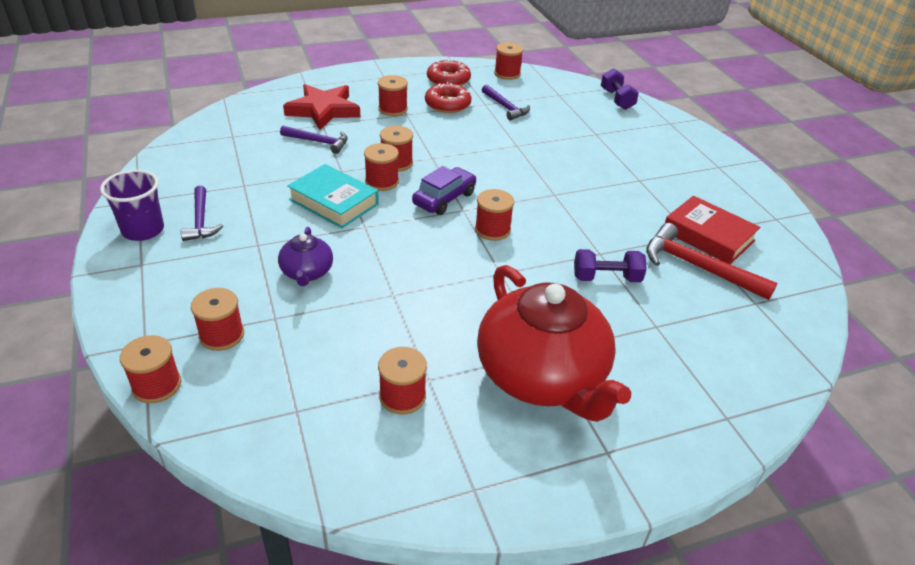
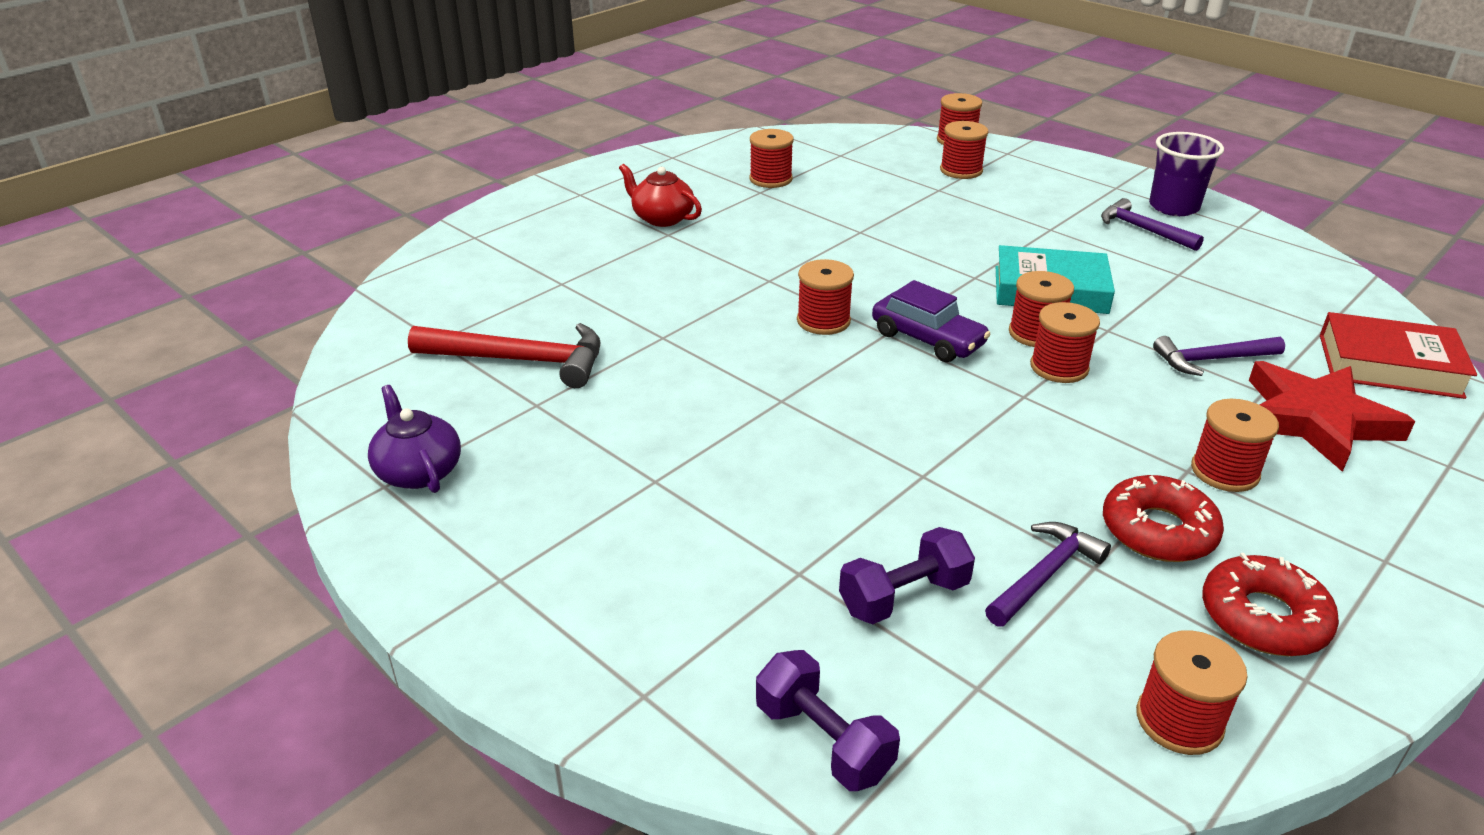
camera: 155 degrees right, 5 degrees down
purple teapot [278,227,333,286] -> purple teapot moved to [368,385,461,493]
purple car [412,166,477,215] -> purple car turned 60 degrees counterclockwise [872,280,991,362]
red teapot [477,265,631,422] -> red teapot [619,164,702,227], size x0.46
purple hammer [482,85,530,120] -> purple hammer turned 105 degrees clockwise [985,522,1111,627]
purple dumbbell [574,249,647,282] -> purple dumbbell moved to [839,527,975,624]
red book [665,196,760,265] -> red book moved to [1320,312,1477,399]

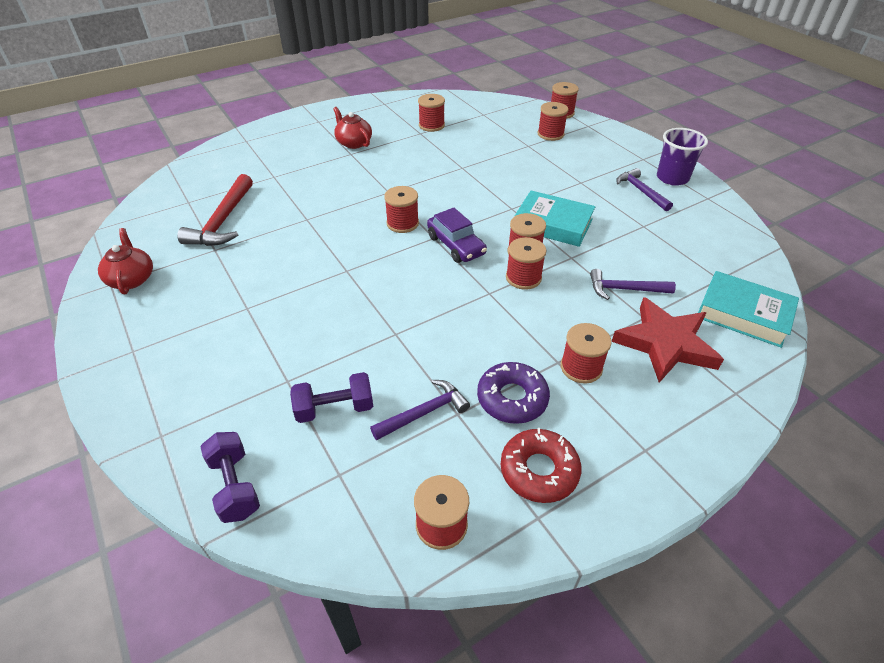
camera: 15 degrees right, 10 degrees up
purple teapot [368,385,461,493] -> red teapot [98,228,153,294]
red hammer [408,323,600,388] -> red hammer turned 75 degrees clockwise [177,174,253,246]
red donut [1103,475,1224,562] -> purple donut [477,362,550,424]
red book [1320,312,1477,399] -> turquoise book [698,271,799,348]

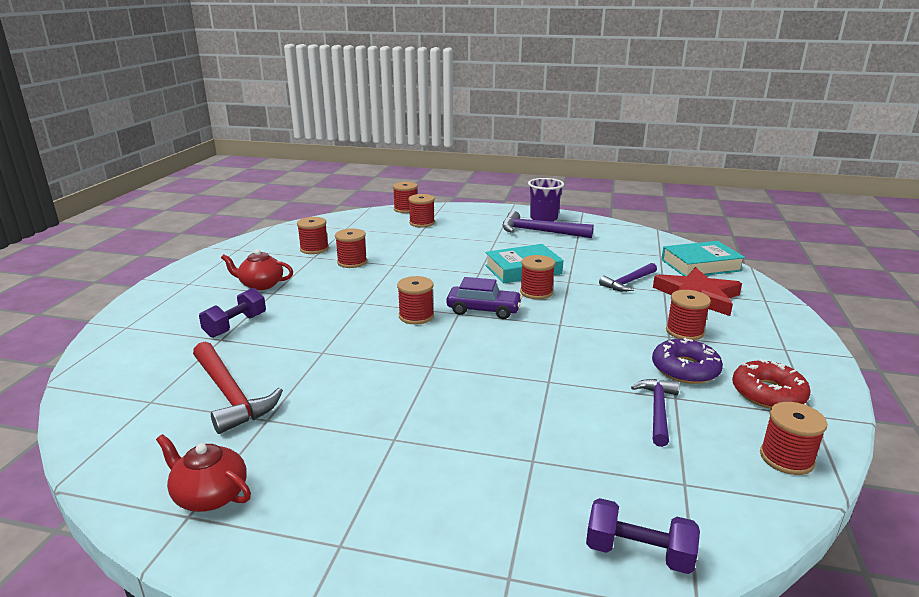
camera: 45 degrees left, 20 degrees down
purple dumbbell [290,372,373,423] -> purple dumbbell moved to [199,288,266,338]
red spool [506,237,546,290] -> red spool moved to [335,228,367,268]
purple hammer [616,168,673,211] -> purple hammer [502,211,594,238], size x1.54

